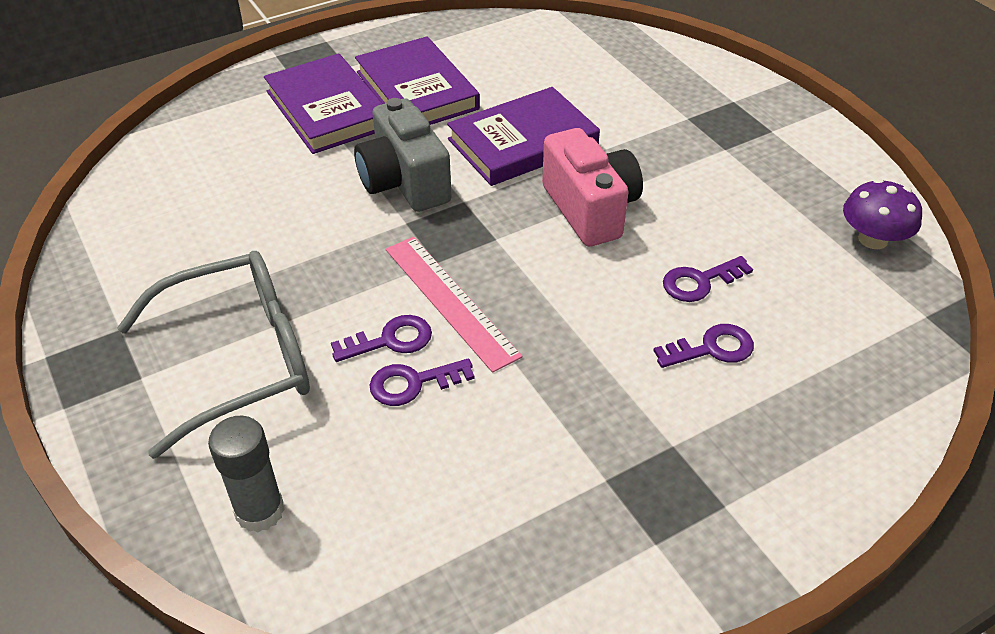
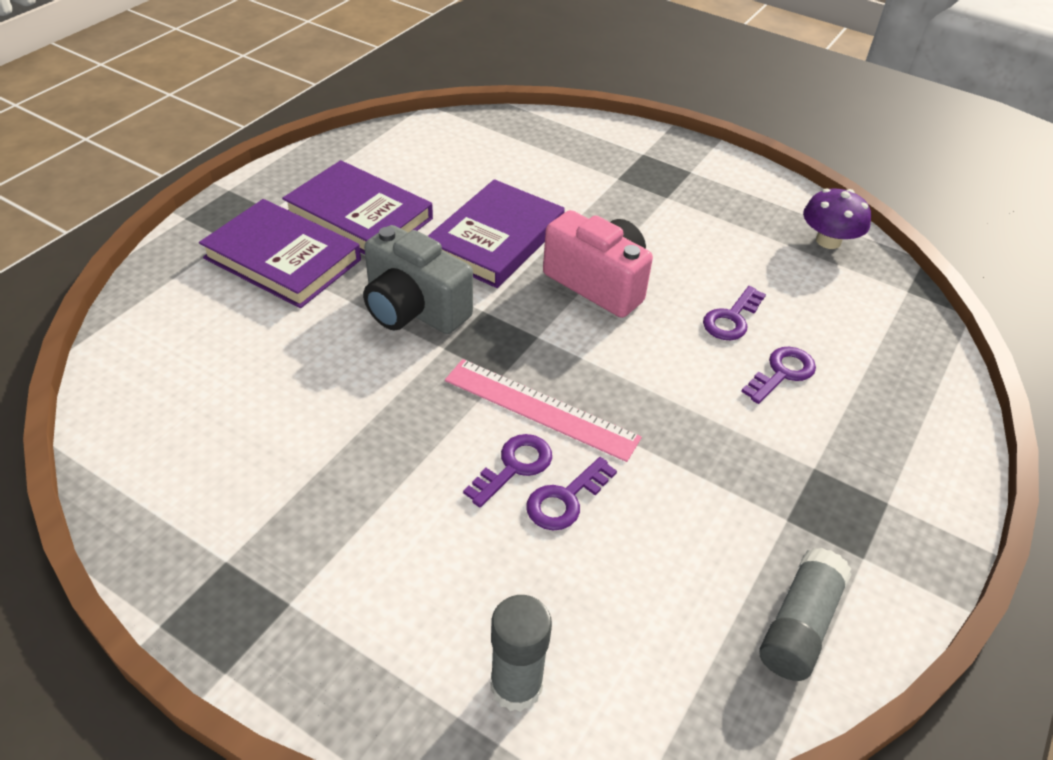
camera: 30 degrees left, 0 degrees up
grey glasses [117,251,310,459] -> none
none -> grey glue stick [759,548,852,681]

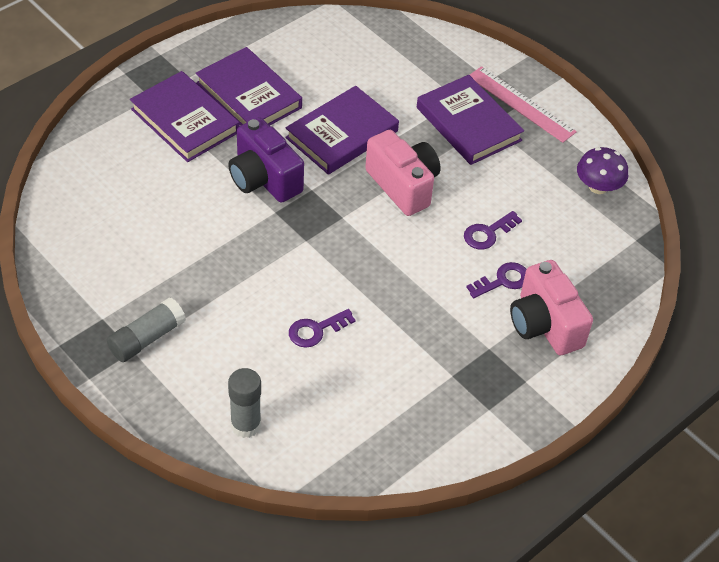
camera: 15 degrees right, 5 degrees up
grey camera [363,225,473,334] -> purple camera [228,117,304,203]
pink ruler [445,359,642,462] -> pink ruler moved to [470,66,577,143]
purple key [463,434,552,507] -> none
grey glue stick [759,548,852,681] -> grey glue stick moved to [107,298,186,362]
none -> purple book [417,75,524,165]
none -> pink camera [510,260,593,355]

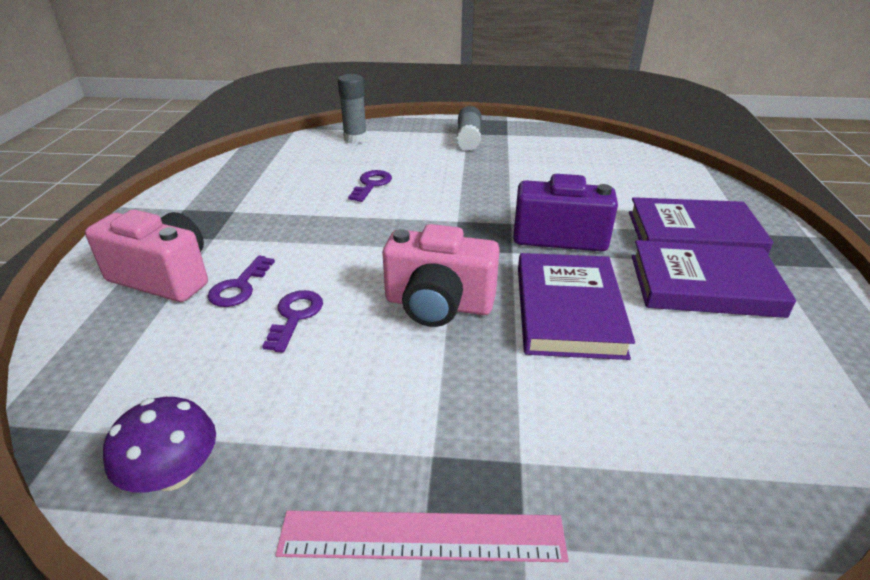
camera: 140 degrees right, 15 degrees down
purple book [417,75,524,165] -> none

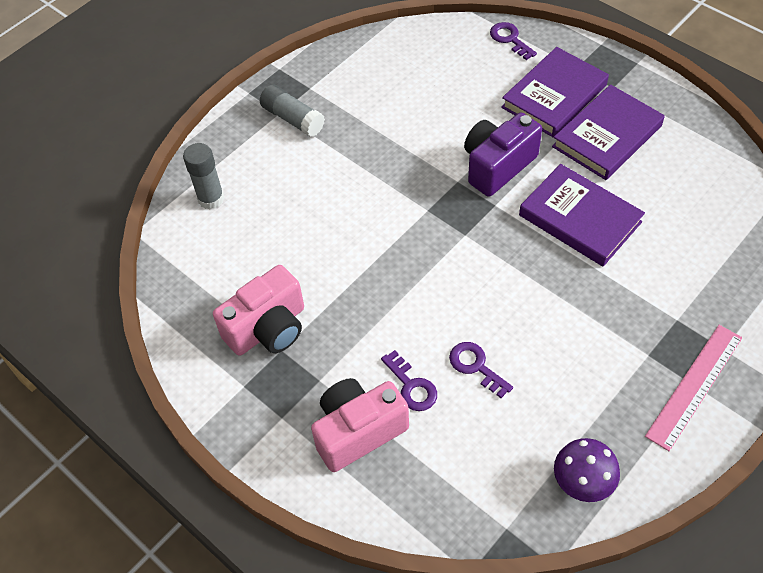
camera: 50 degrees left, 20 degrees up
purple key [348,170,392,202] -> purple key moved to [490,22,537,60]
pink camera [383,224,500,327] -> pink camera moved to [213,265,304,356]

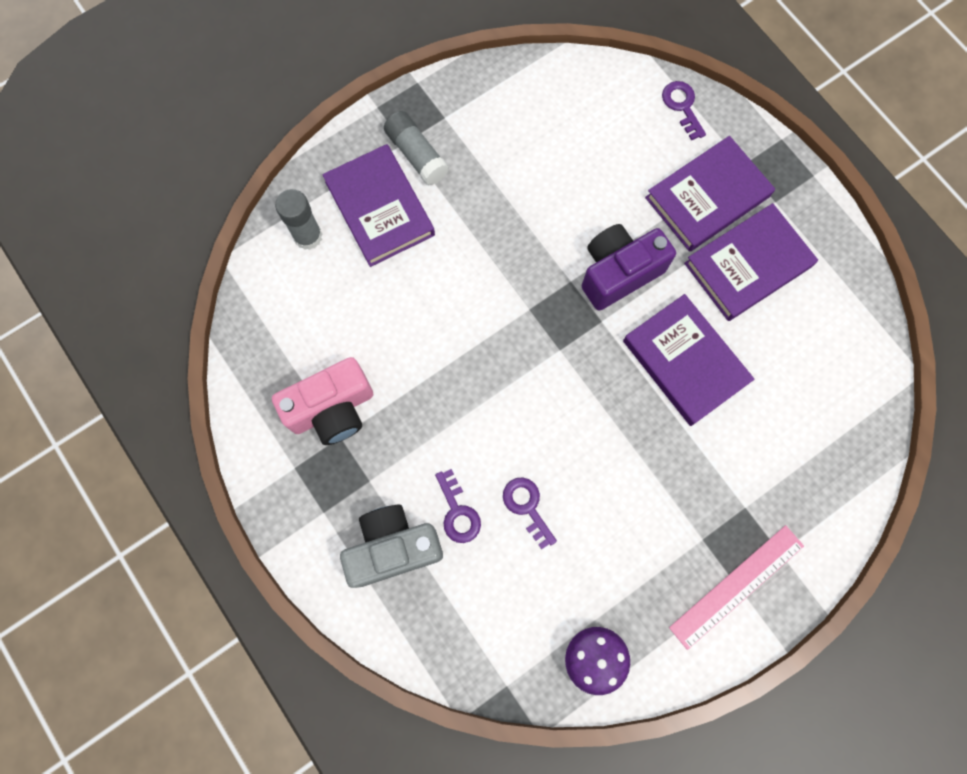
camera: 10 degrees right, 20 degrees up
pink camera [311,378,409,472] -> grey camera [340,505,443,588]
none -> purple book [322,144,435,267]

